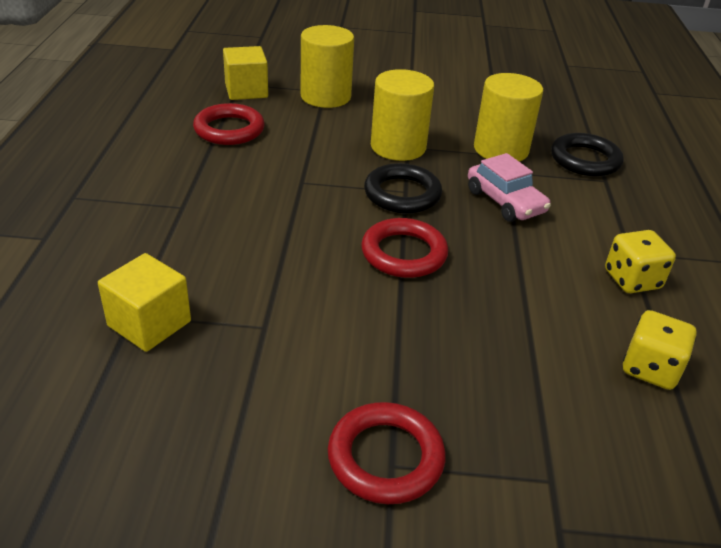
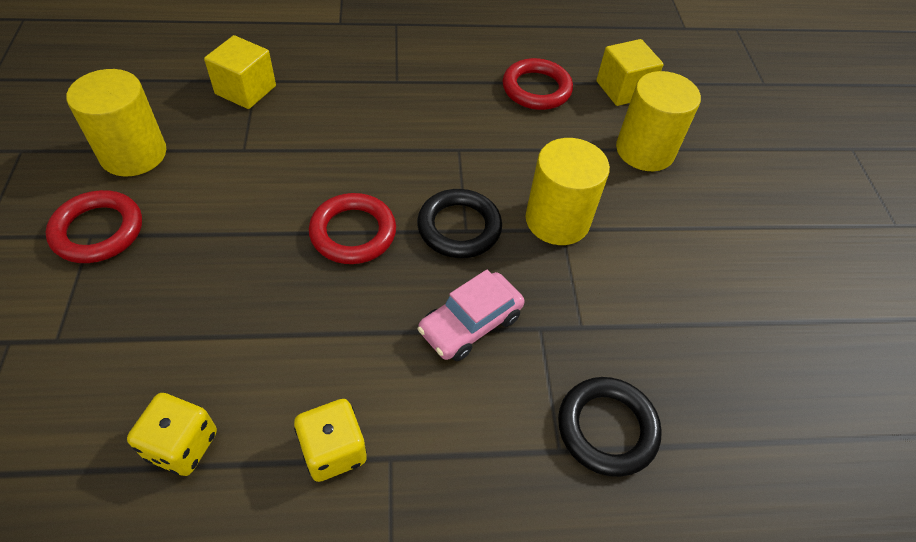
camera: 80 degrees right, 15 degrees up
yellow cylinder [474,73,543,162] -> yellow cylinder moved to [67,69,166,176]

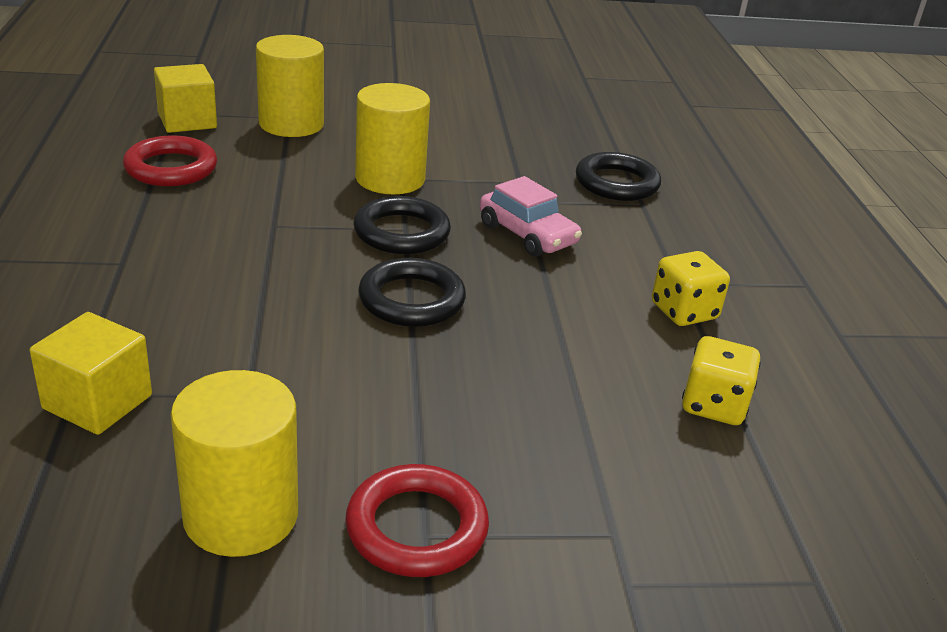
camera: 90 degrees left, 20 degrees down
red ring [309,193,396,264] -> black ring [358,258,466,327]

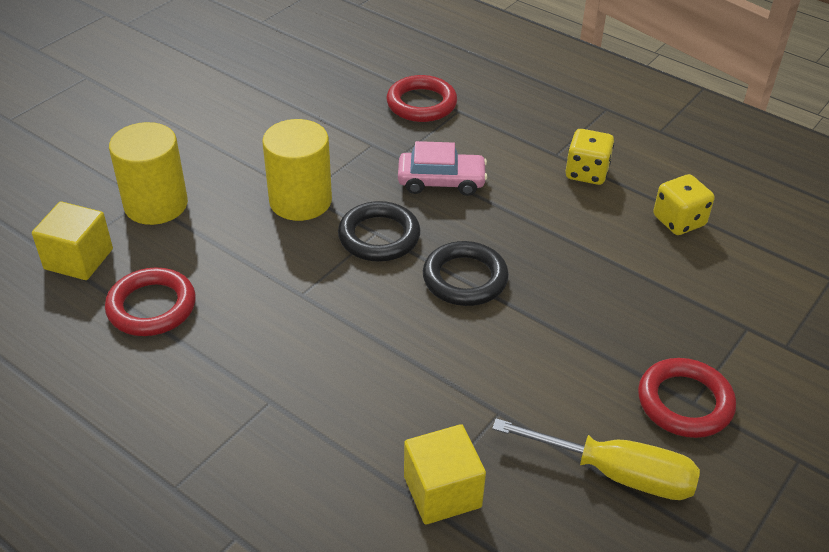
camera: 45 degrees left, 10 degrees up
yellow cylinder [171,370,298,557] -> yellow screwdriver [492,418,700,500]
black ring [576,152,661,201] -> red ring [387,75,457,122]

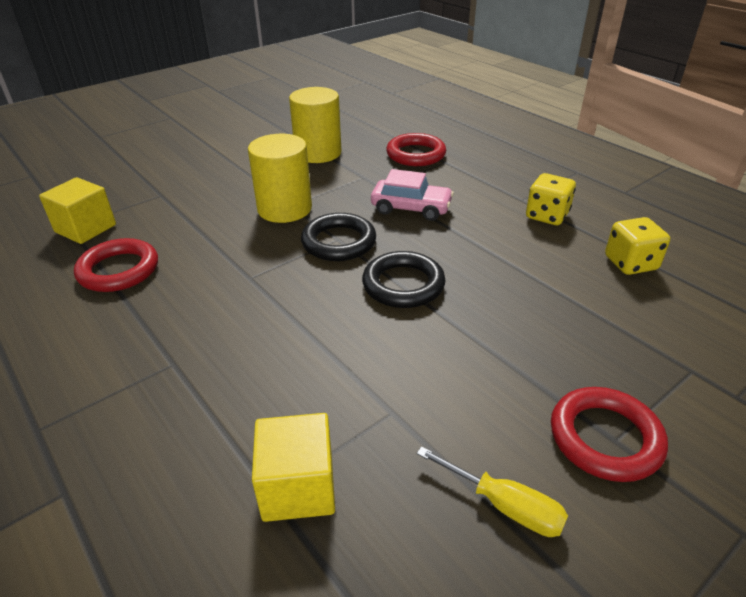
camera: 15 degrees right, 5 degrees down
yellow cylinder [109,122,188,225] -> yellow cylinder moved to [289,87,341,163]
yellow screwdriver [492,418,700,500] -> yellow screwdriver [417,446,568,537], size x0.64

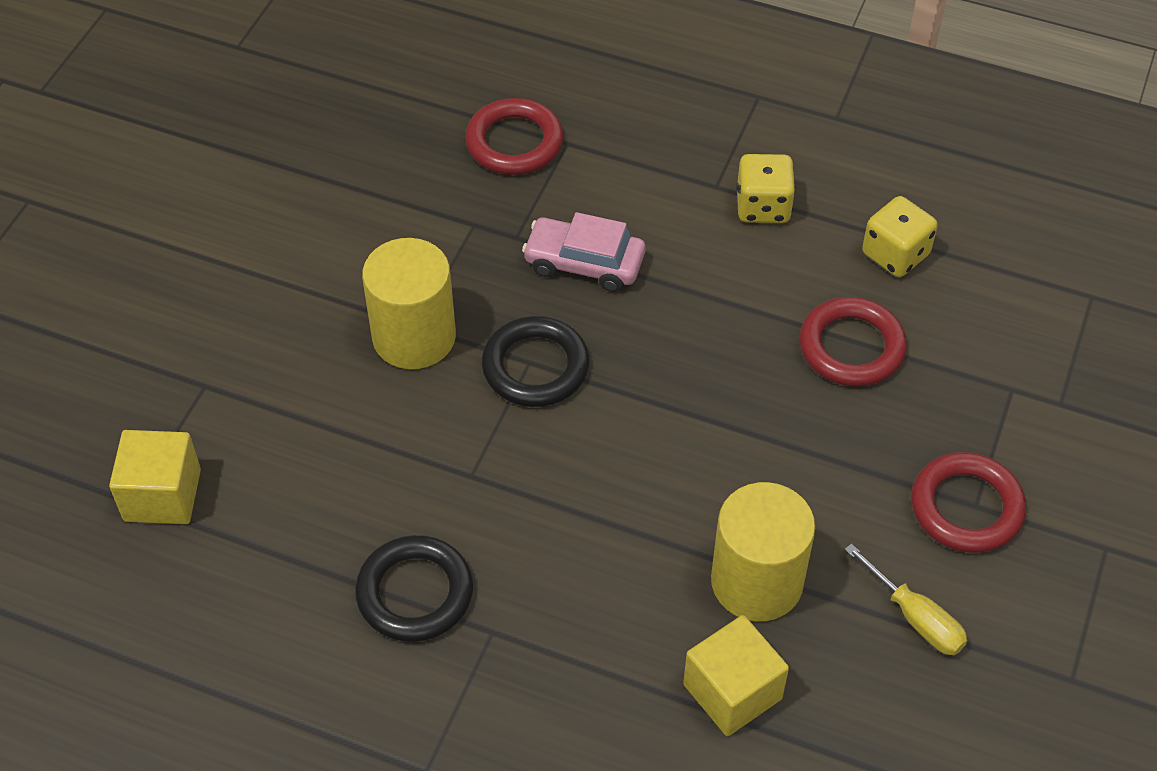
camera: 30 degrees left, 15 degrees up
red ring [74,238,158,292] -> red ring moved to [799,297,907,386]
yellow cylinder [289,87,341,163] -> yellow cylinder moved to [711,482,815,621]
black ring [362,251,445,308] -> black ring moved to [355,535,473,642]
pink car [371,169,454,221] -> pink car turned 150 degrees counterclockwise [522,212,645,292]
yellow screwdriver [417,446,568,537] -> yellow screwdriver turned 45 degrees clockwise [844,544,968,655]

